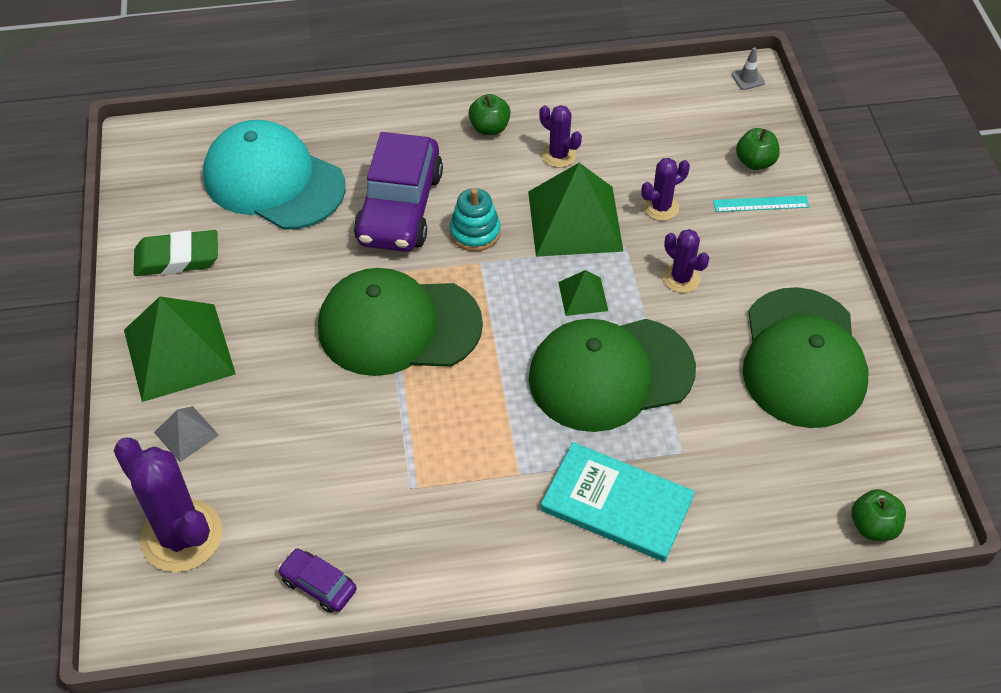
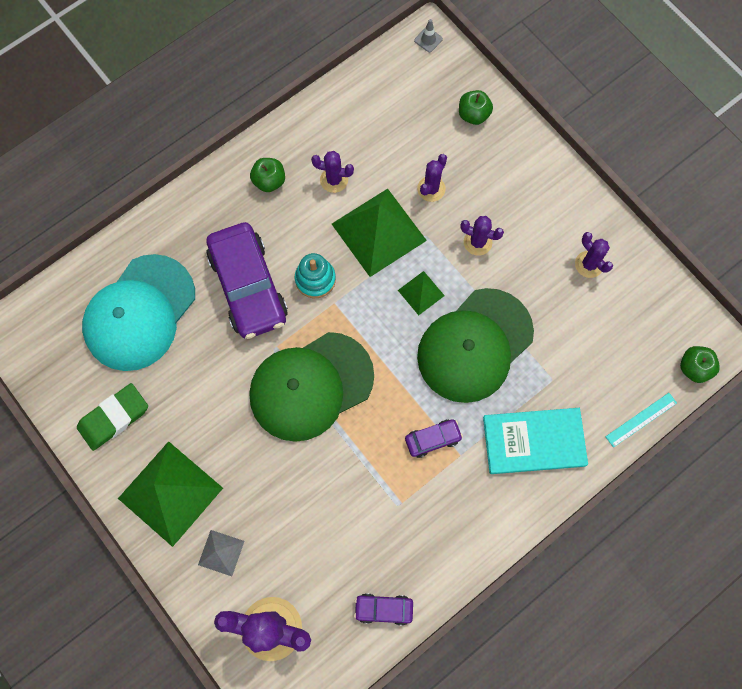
camera: 30 degrees left, 20 degrees up
turquoise cap [203,120,346,230] -> turquoise cap turned 60 degrees counterclockwise [82,254,195,371]
turquoise ruler [713,196,810,212] -> turquoise ruler moved to [605,393,677,447]
green cap [743,287,868,428] -> purple cactus [575,232,613,278]
none -> purple car [405,419,463,458]

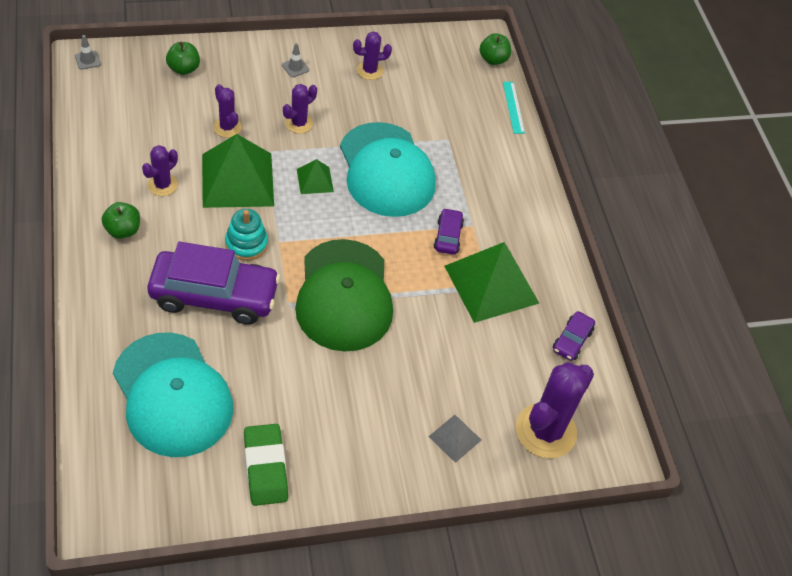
camera: 70 degrees left, 20 degrees down
green pyramid [118,441,223,547] -> green pyramid moved to [444,242,539,323]
green cap [417,288,534,403] -> turquoise cap [340,122,436,217]
turquoise book [483,408,588,474] -> none
none -> grey traffic cone [282,43,309,77]

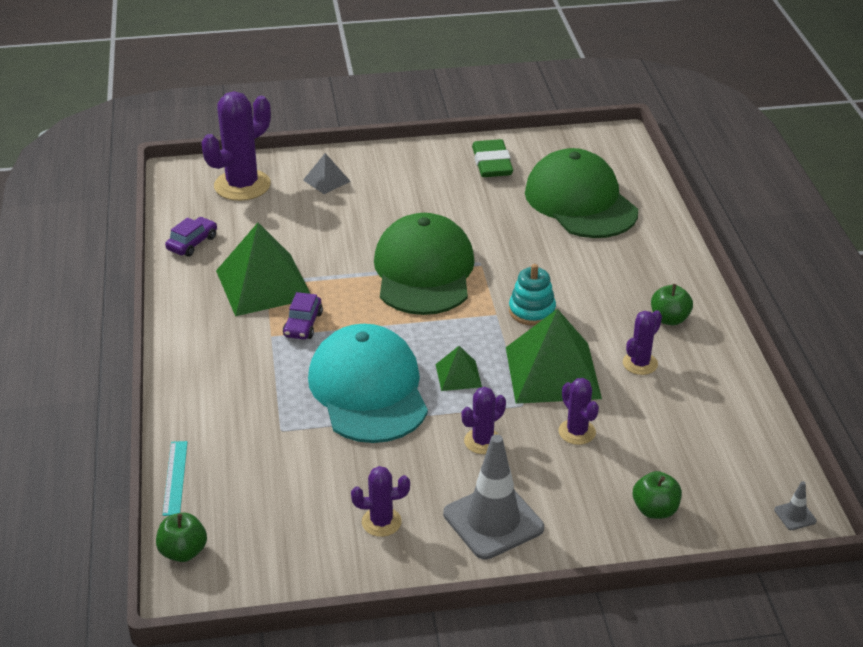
camera: 170 degrees left, 15 degrees down
turquoise cap [113,332,233,457] -> green cap [525,148,638,238]
purple car [147,242,280,325] -> none
grey traffic cone [282,43,309,77] -> grey traffic cone [443,434,544,560], size x2.43

